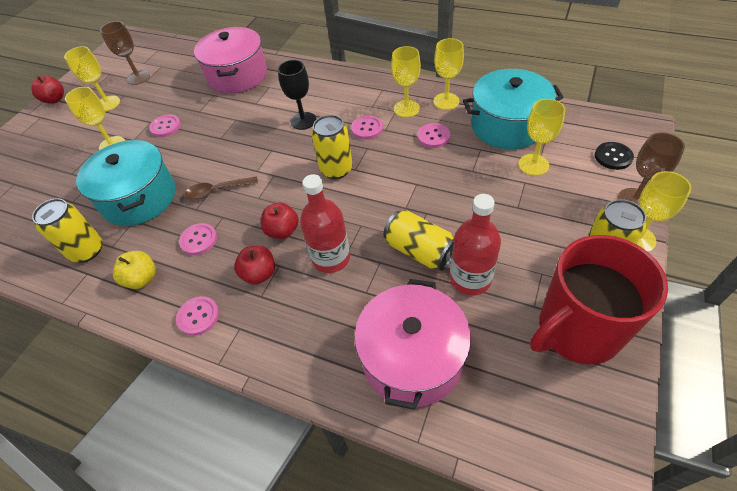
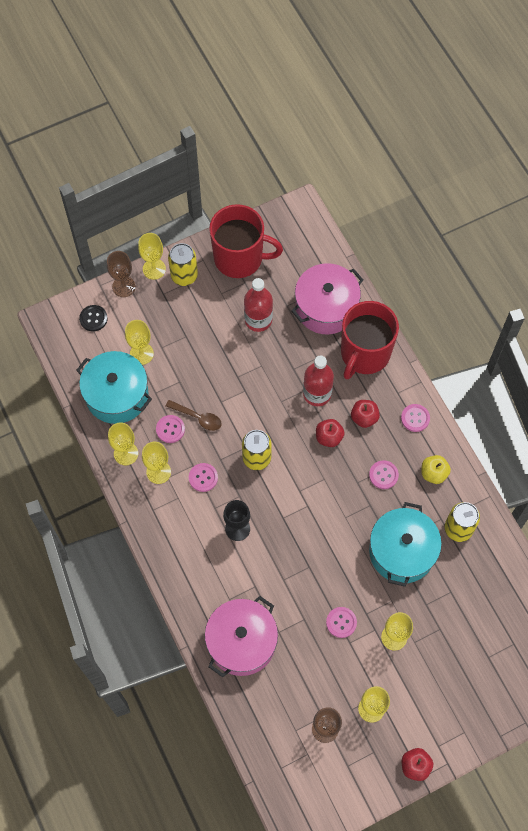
camera: 145 degrees left, 15 degrees up
brown spoon [185,177,258,200] -> brown spoon moved to [165,400,222,431]
yellow can [383,210,454,271] -> none
none -> red mug [341,301,399,380]

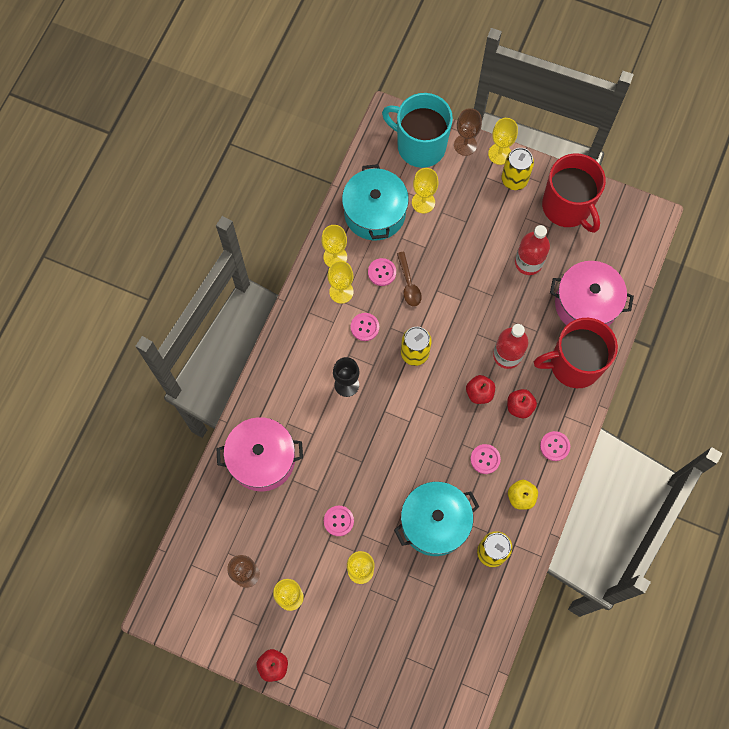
camera: 50 degrees right, 5 degrees up
black button [79,305,108,331] -> turquoise mug [382,93,453,168]

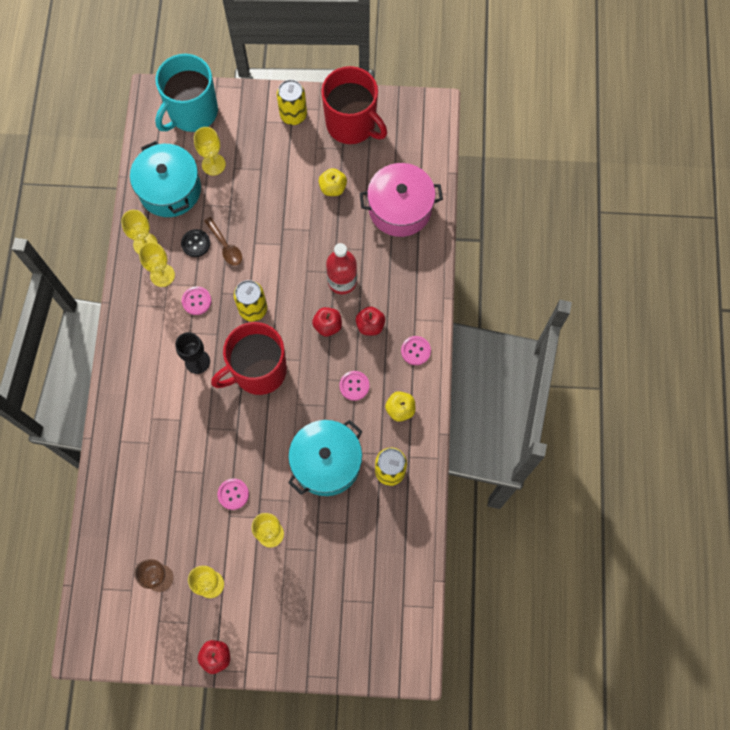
camera: 20 degrees left, 0 degrees up
pink pot [216,417,303,491] -> none
pink button [368,258,396,286] -> black button [181,229,210,257]
turquoise mug [382,93,453,168] -> turquoise mug turned 60 degrees counterclockwise [155,54,218,132]
brown goblet [454,108,482,156] -> none
yellow goblet [488,118,518,165] -> none
red bottle [515,225,550,275] -> yellow apple [319,168,347,196]
red mug [534,318,618,388] -> red mug moved to [211,322,287,395]

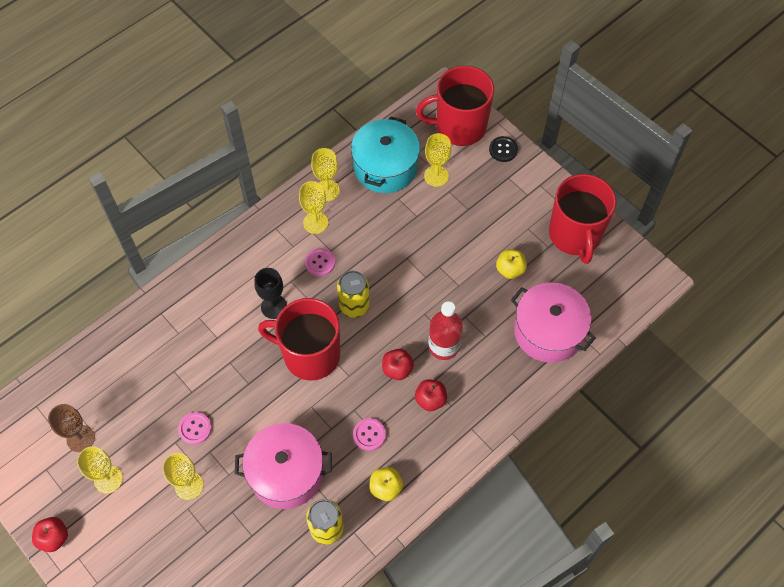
camera: 45 degrees right, 10 degrees down
turquoise mug [155,54,218,132] -> red mug [416,66,494,146]
black button [181,229,210,257] -> black button moved to [489,136,518,162]
brown spoon [204,217,242,266] -> none
yellow can [277,80,307,125] -> none
turquoise pot [288,420,363,496] -> pink pot [235,423,332,509]
pink button [401,336,431,365] -> none

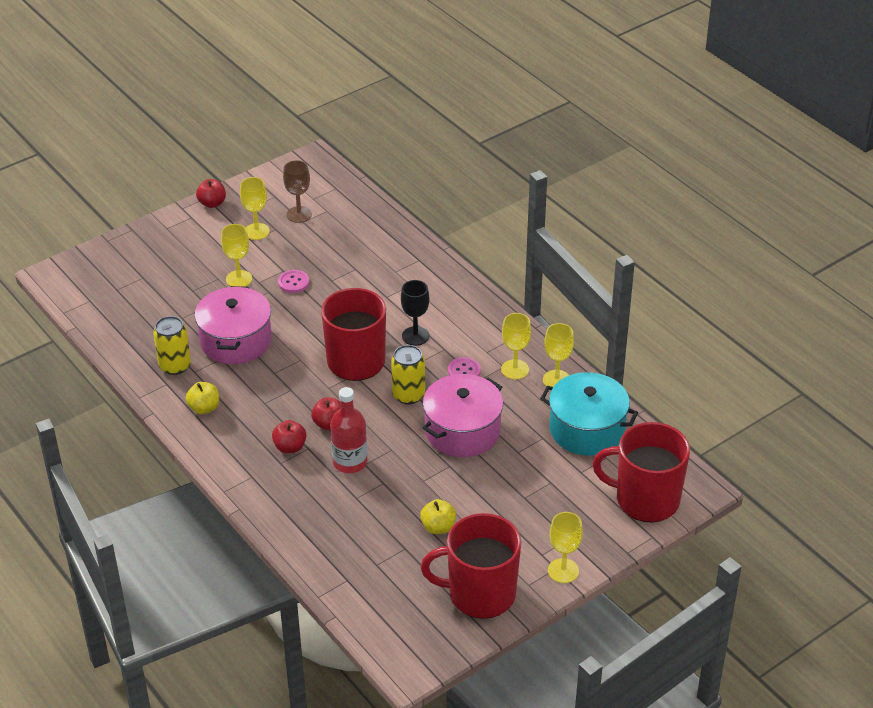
camera: 95 degrees right, 20 degrees down
pink button [353,418,386,451] -> none
red mug [416,66,494,146] -> red mug turned 75 degrees counterclockwise [592,422,690,522]
yellow goblet [424,133,451,187] -> yellow goblet moved to [548,512,583,583]
black button [489,136,518,162] -> none
pink pot [511,283,596,363] -> pink pot moved to [423,374,503,457]

